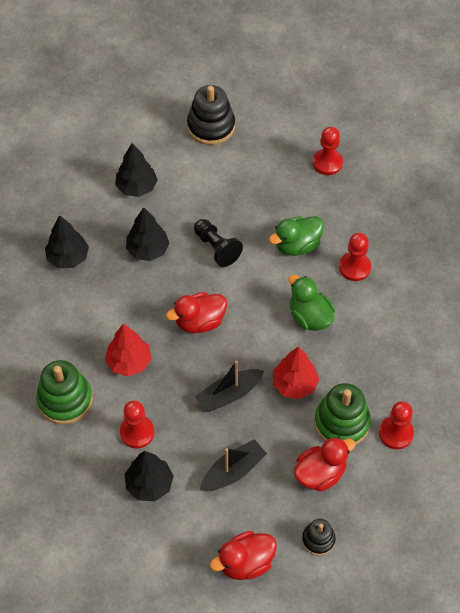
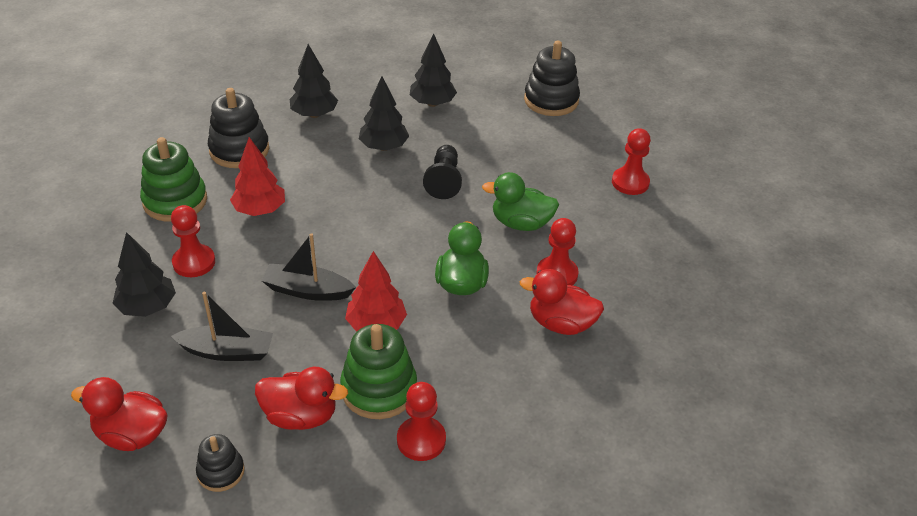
camera: 40 degrees right, 15 degrees down
red duck [166,292,227,333] -> red duck moved to [520,269,604,335]
none -> black stacking toy [208,88,269,168]

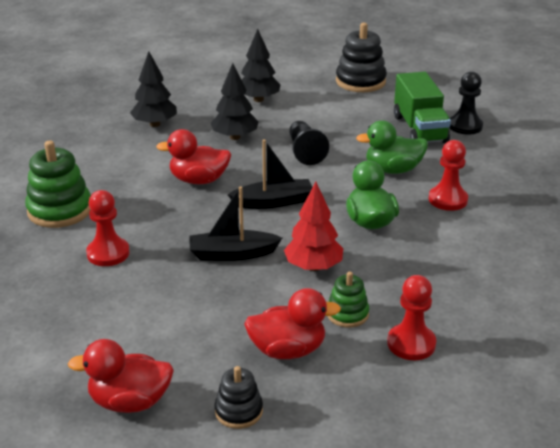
camera: 15 degrees left, 10 degrees down
black tree [112,232,176,317] -> none
black boat [171,292,273,361] -> black boat moved to [228,139,313,209]
black stacking toy [208,88,269,168] -> none
red tree [230,137,285,216] -> none
green stacking toy [340,324,417,419] -> green stacking toy [328,272,369,328], size x0.57
red duck [520,269,604,335] -> red duck moved to [156,129,231,184]
red pawn [612,128,651,195] -> black pawn [449,71,483,135]
none -> green truck [394,72,451,143]

